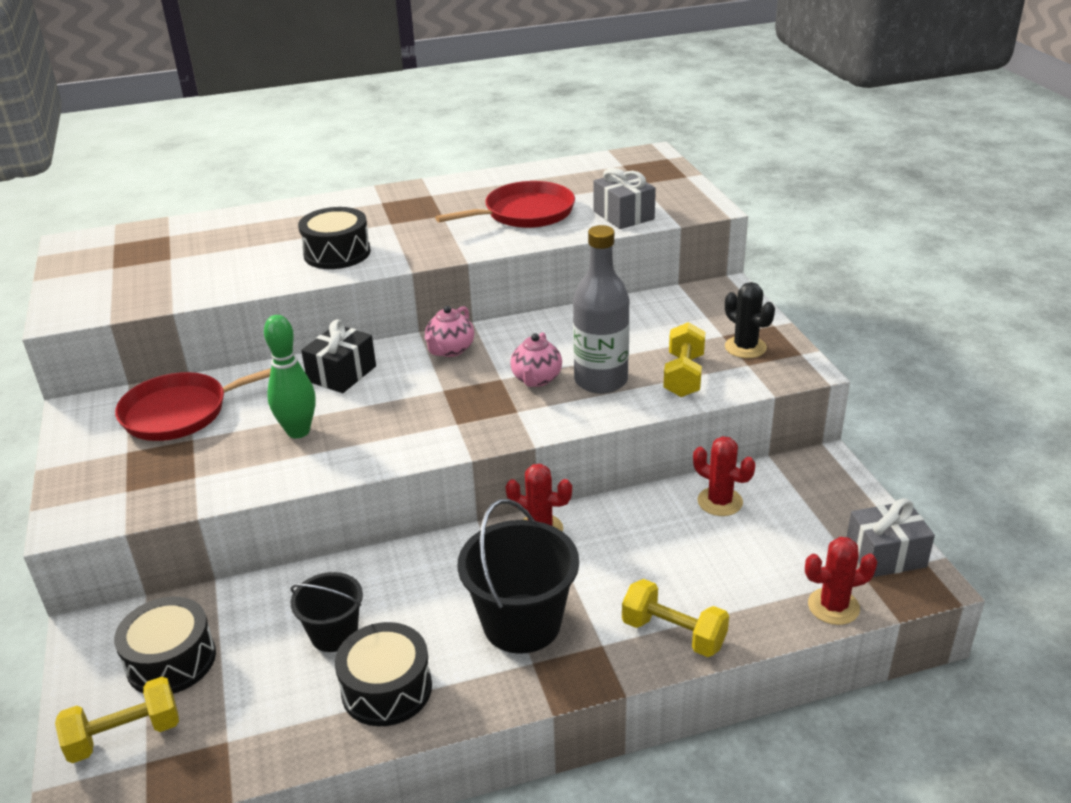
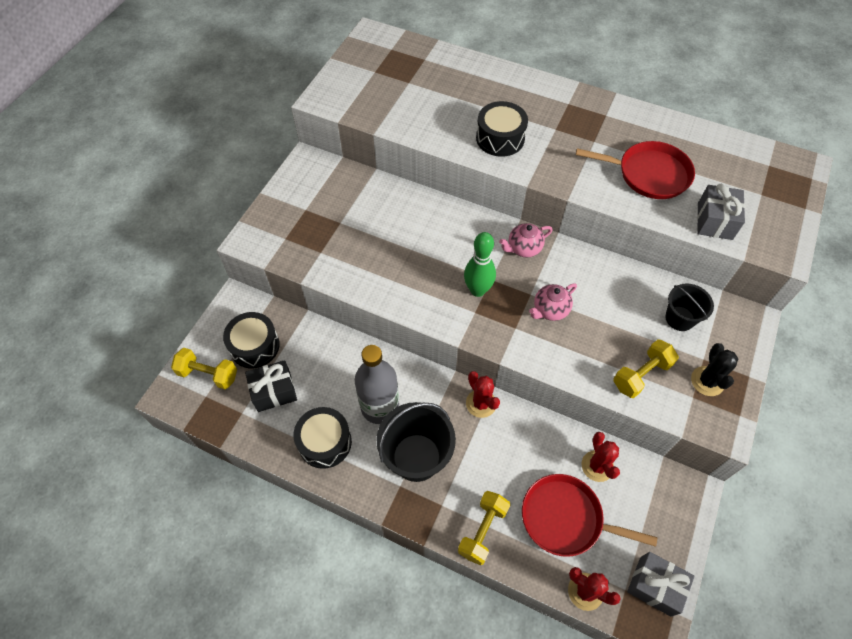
camera: 40 degrees right, 25 degrees up
red pan [115,368,271,441] -> red pan moved to [522,474,657,557]
green bowling pin [264,315,315,438] -> green bowling pin moved to [464,232,496,297]
black bucket [291,572,363,652] -> black bucket moved to [665,284,714,331]
black gift [301,319,376,393] -> black gift moved to [245,360,297,412]
grey bottle [573,225,630,394] -> grey bottle moved to [355,345,399,424]
yellow dumbbell [622,579,729,657] -> yellow dumbbell turned 45 degrees clockwise [458,491,510,565]

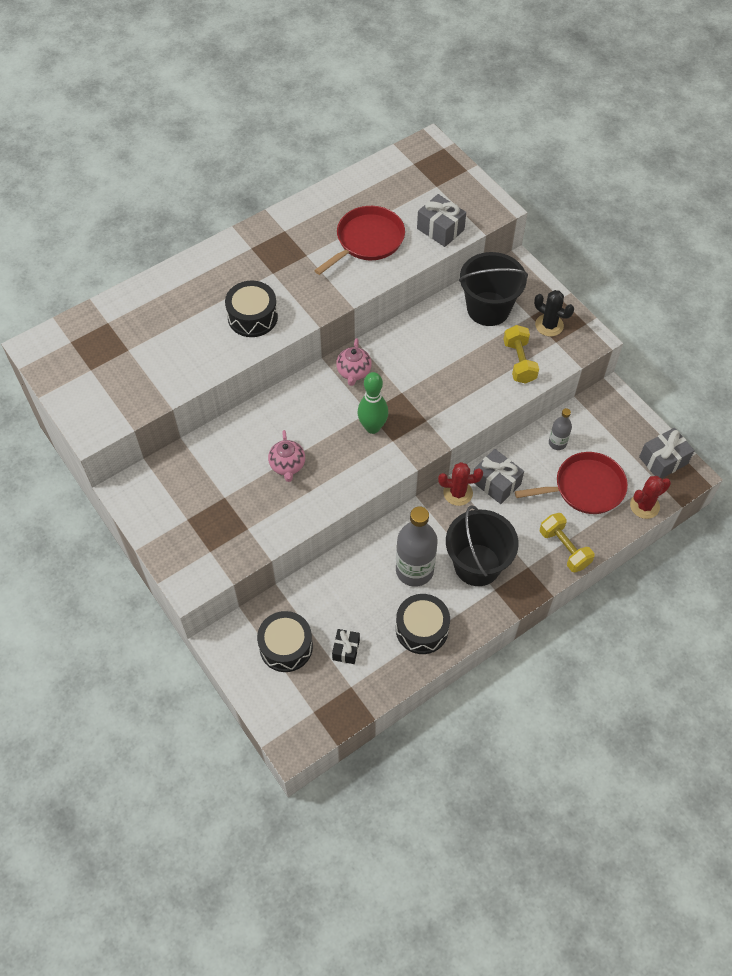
camera: 60 degrees left, 0 degrees up
yellow dumbbell [171,348,237,389] -> none
black gift [245,360,297,412] -> black gift [332,629,360,664], size x0.65
red pan [522,474,657,557] -> red pan turned 150 degrees counterclockwise [515,452,628,514]
pink teapot [529,283,577,321] -> pink teapot moved to [268,430,305,482]
red cactus [581,432,620,482] -> grey bottle [549,408,572,450]
black bucket [665,284,714,331] -> black bucket [459,252,528,326], size x1.67
none -> grey gift [473,449,524,504]

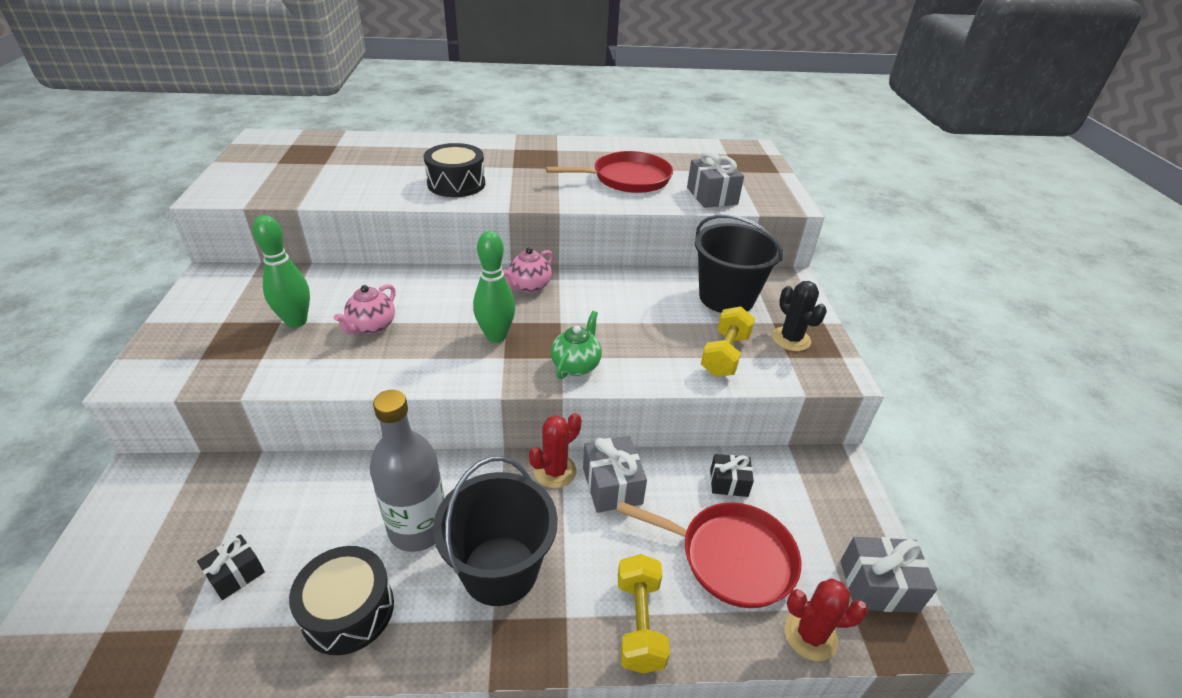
camera: 30 degrees right, 20 degrees down
black drum [257,611,313,672] -> none
red cactus [438,462,483,506] -> red cactus turned 75 degrees counterclockwise [529,413,581,488]
grey bottle [549,408,572,450] -> black gift [710,454,754,497]
none -> green bowling pin [253,215,310,328]
none -> green teapot [551,311,602,379]

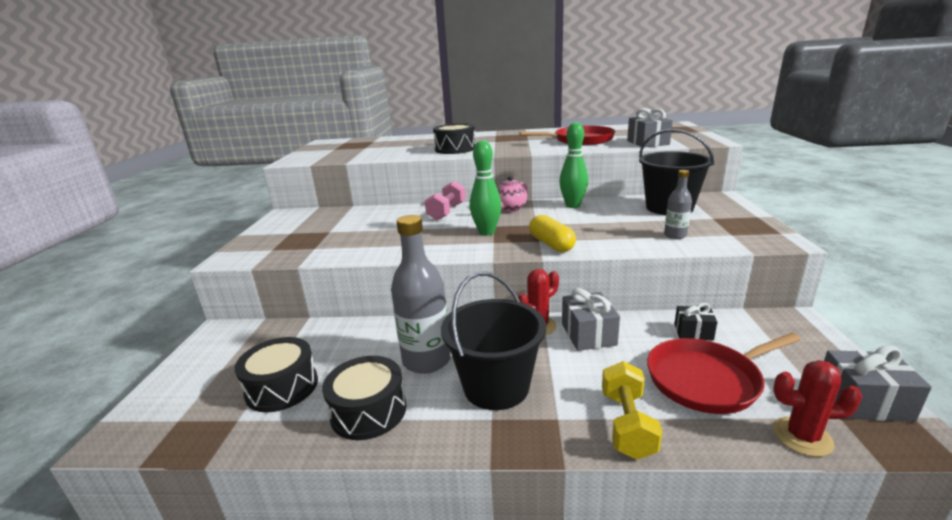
camera: 10 degrees right, 15 degrees down
black gift [197,534,265,600] -> black drum [235,337,318,412]
green bowling pin [253,215,310,328] -> green bowling pin moved to [559,122,588,208]
pink teapot [334,284,396,334] -> none
green teapot [551,311,602,379] -> yellow capsule [529,215,576,252]
red pan [617,501,801,608] -> red pan turned 135 degrees clockwise [647,333,801,414]
yellow dumbbell [701,306,755,377] -> grey bottle [664,170,692,239]
black cactus [772,281,827,351] -> none
none -> pink dumbbell [425,181,466,220]

